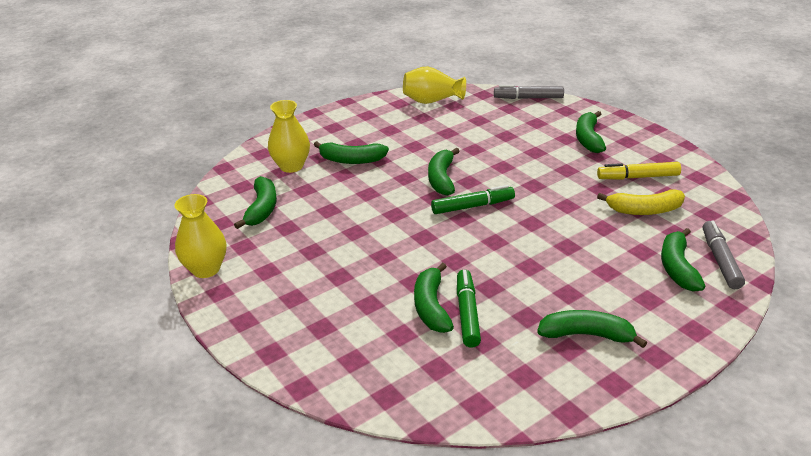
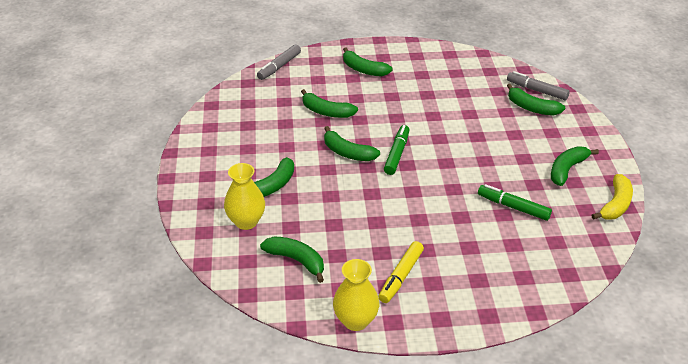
camera: 60 degrees left, 5 degrees up
yellow vase [403,66,466,104] -> none
green banana [414,262,454,333] -> green banana moved to [301,89,358,118]
yellow marker [597,162,681,180] -> yellow marker moved to [378,241,424,303]
yellow banana [597,189,685,215] -> yellow banana moved to [592,174,633,220]

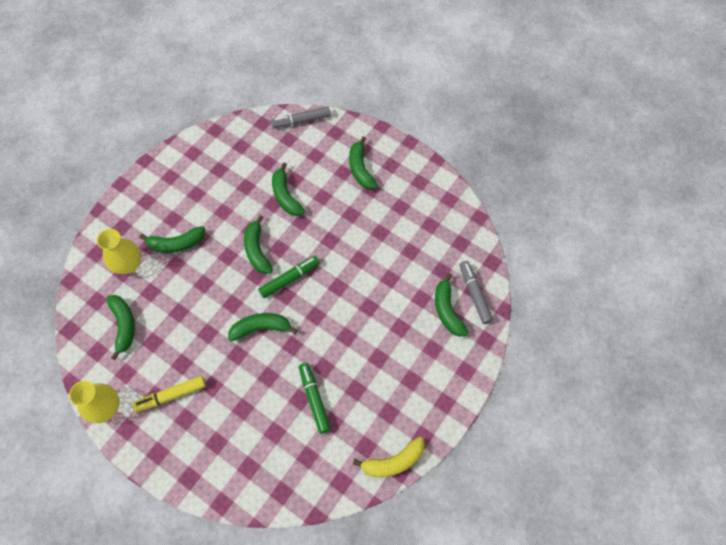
camera: 40 degrees right, 25 degrees up
green banana [551,146,599,186] -> green banana moved to [228,313,298,341]

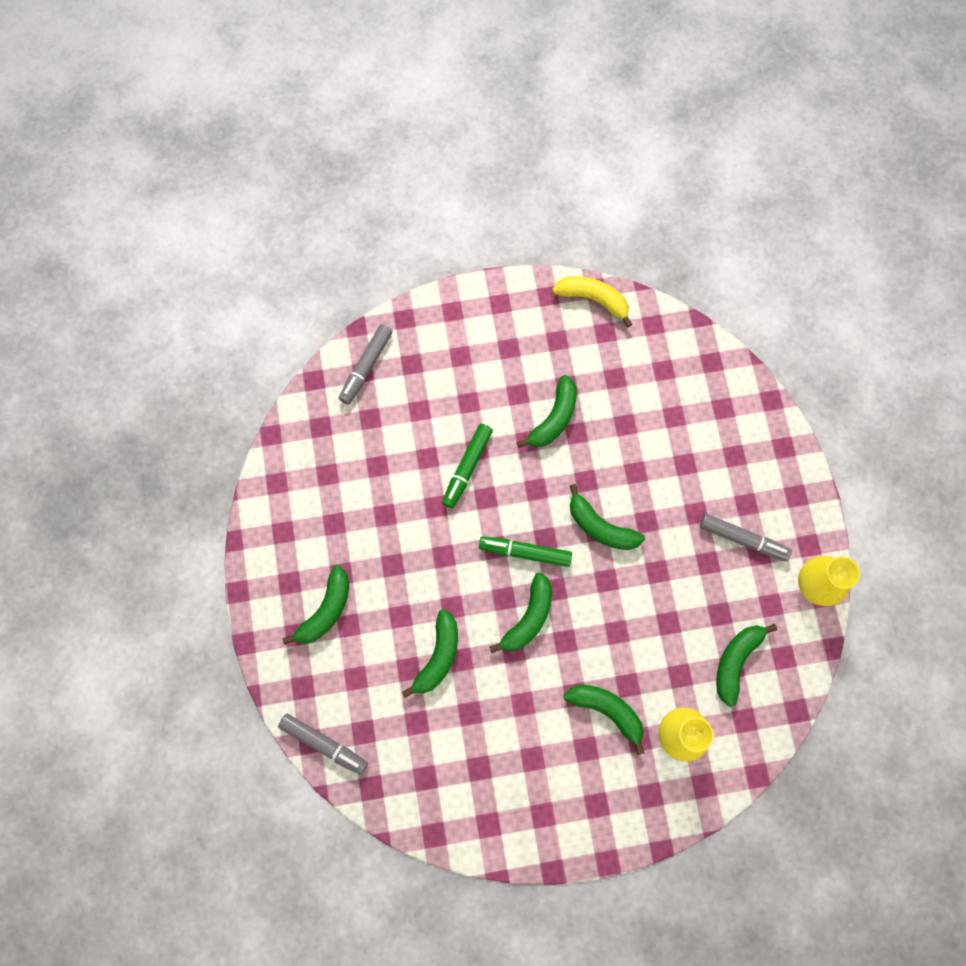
camera: 135 degrees left, 10 degrees up
yellow marker [132,376,206,412] -> grey marker [700,514,792,561]
green marker [299,363,331,434] -> green marker moved to [442,424,493,509]
green banana [435,273,468,337] -> green banana moved to [517,375,577,448]

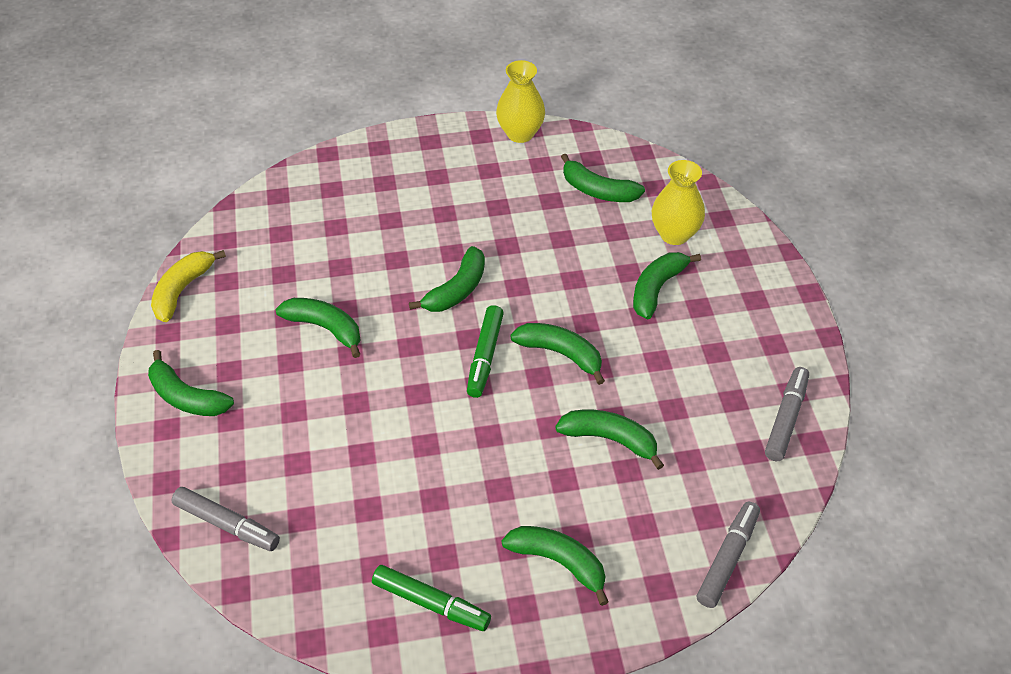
camera: 90 degrees left, 25 degrees down
green marker [442,424,493,509] -> green marker moved to [372,565,491,631]
grey marker [700,514,792,561] -> grey marker moved to [765,367,809,461]
none -> green banana [148,350,234,416]

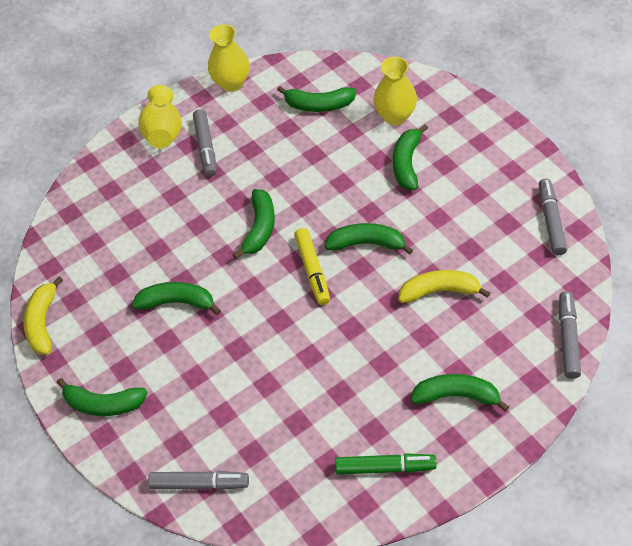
camera: 20 degrees left, 5 degrees up
green marker [467,305,504,398] -> yellow marker [294,228,330,305]
green banana [555,410,664,470] -> yellow banana [398,270,490,303]
none -> yellow vase [138,85,182,148]
none -> grey marker [193,109,217,177]

